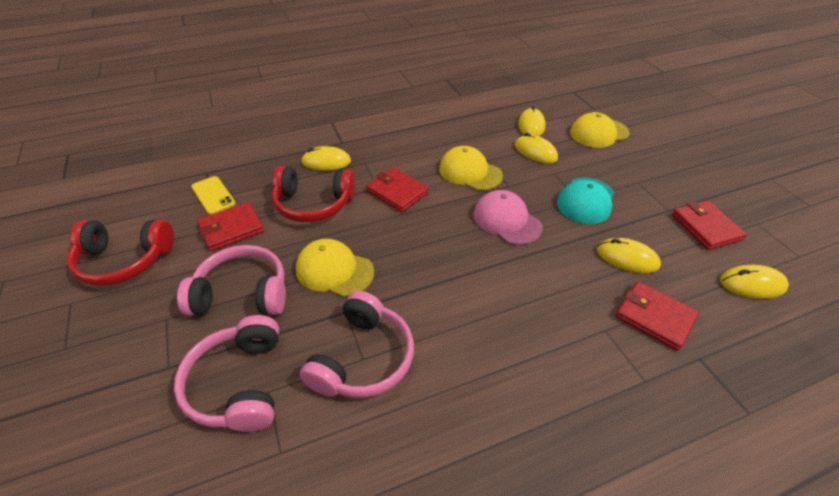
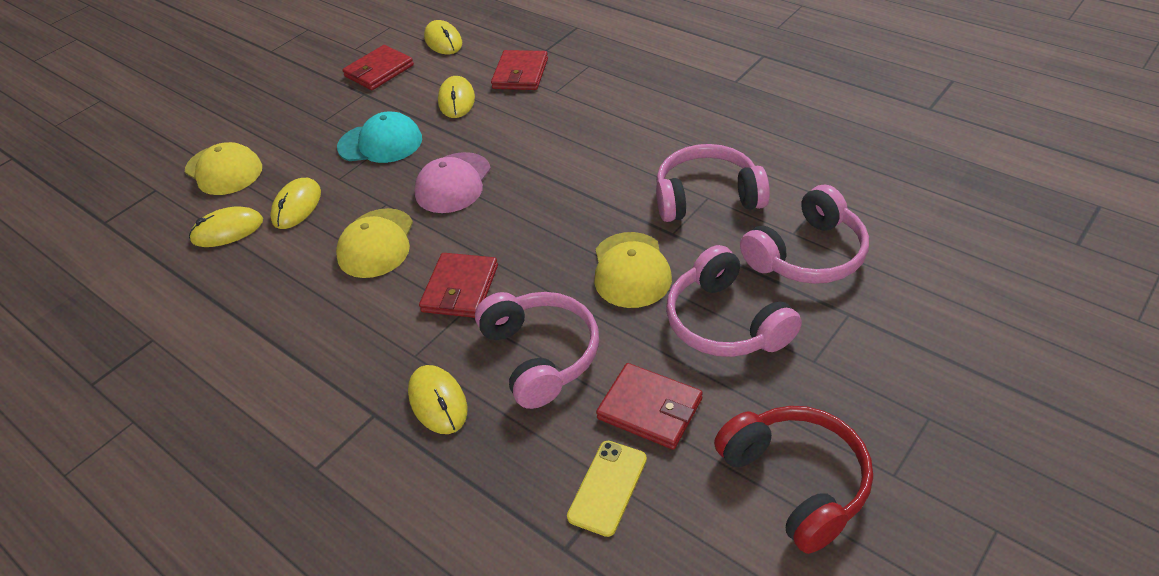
camera: 115 degrees left, 0 degrees up
red headphones [272,166,355,222] -> pink headphones [475,292,599,409]

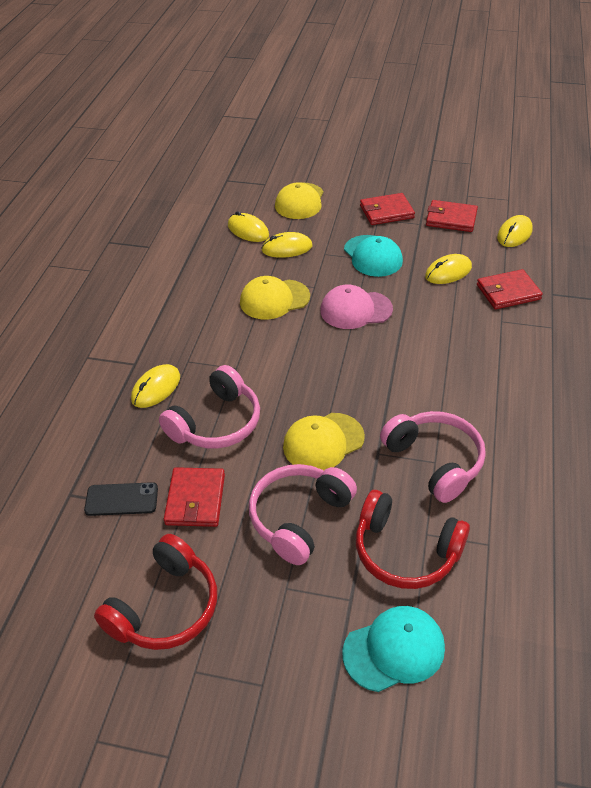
camera: 60 degrees right, 0 degrees up
red wallet [419,253,498,318] -> red wallet moved to [360,193,415,225]
yellow phone [567,441,647,537] -> black phone [84,482,158,516]
pink headphones [740,185,869,284] -> red headphones [356,490,470,589]
none -> turquoise cap [342,606,445,692]

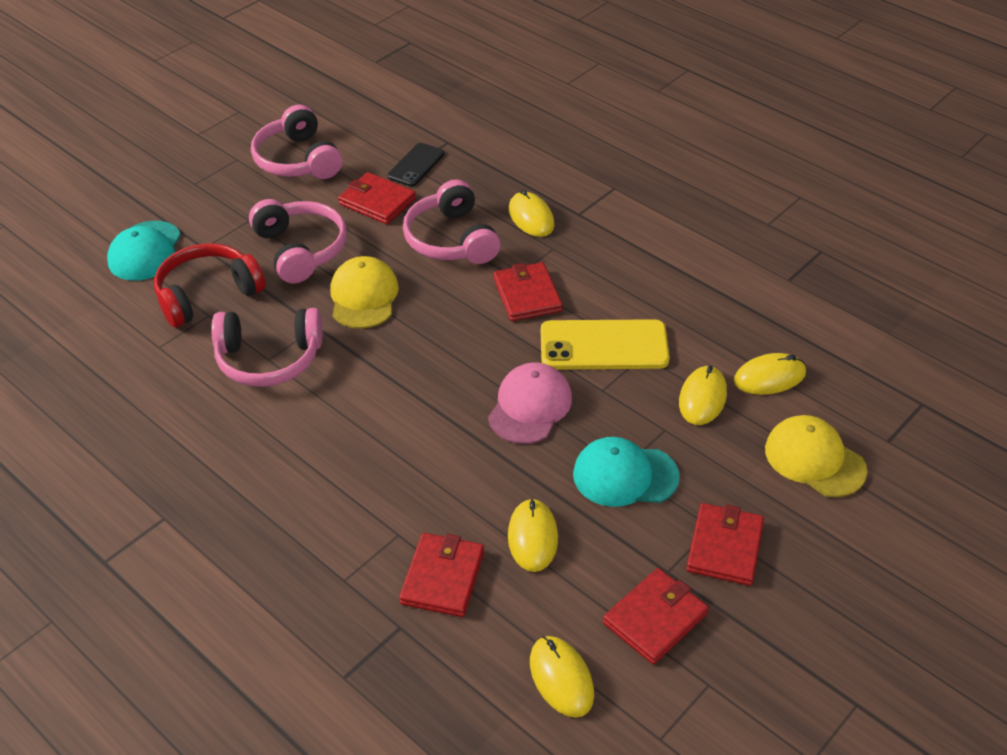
camera: 120 degrees right, 0 degrees up
red headphones [94,534,217,650] -> pink headphones [251,104,342,179]
yellow cap [240,276,310,320] -> yellow phone [541,319,669,369]
none -> red wallet [493,262,563,321]

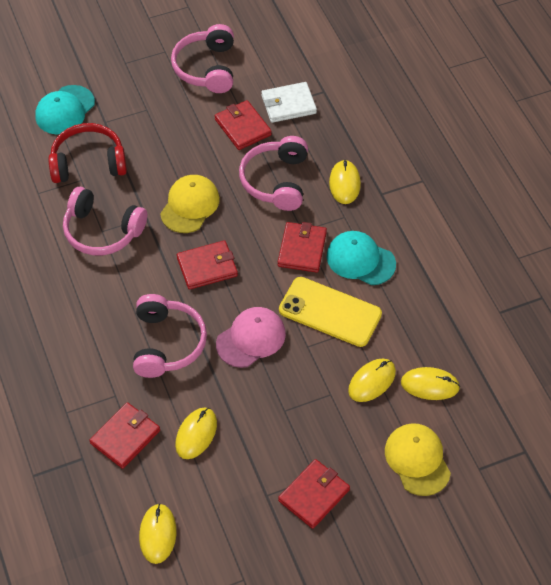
camera: 25 degrees right, 10 degrees up
pink headphones [249,199,347,283] -> pink headphones moved to [133,294,207,378]
black phone [388,143,445,187] -> white wallet [261,82,317,123]
turquoise cap [573,437,680,507] -> turquoise cap moved to [327,231,396,285]
red wallet [603,568,709,664] -> red wallet moved to [177,240,238,290]

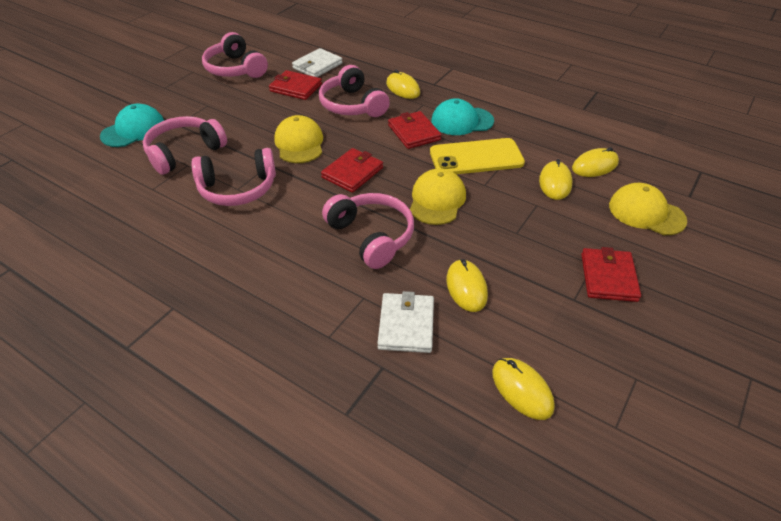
camera: 35 degrees left, 10 degrees down
turquoise cap [35,85,95,134] -> turquoise cap turned 135 degrees counterclockwise [100,104,164,147]
red headphones [48,123,127,183] -> pink headphones [143,116,227,175]
red wallet [89,402,160,469] -> white wallet [377,291,434,353]
pink cap [216,307,286,368] -> yellow cap [410,169,466,225]

